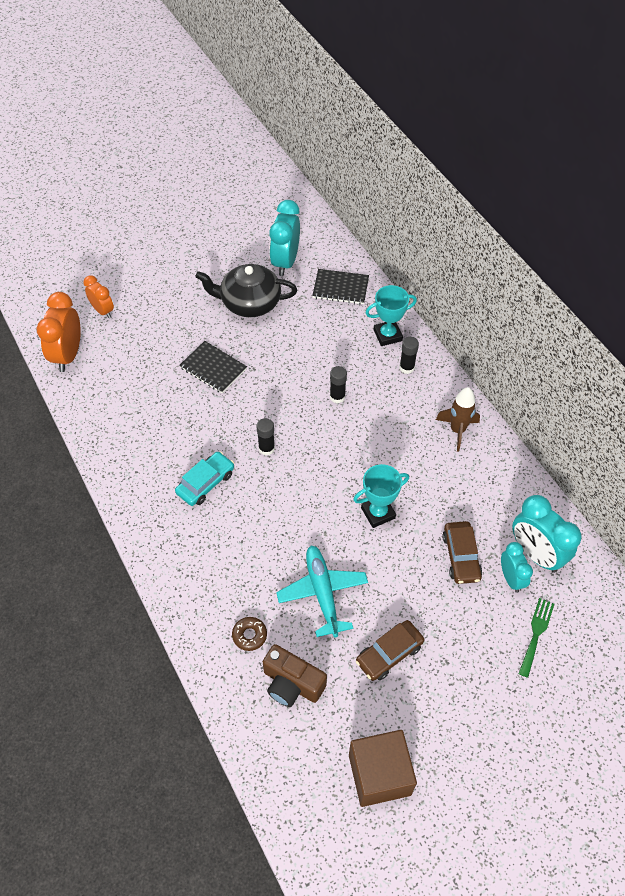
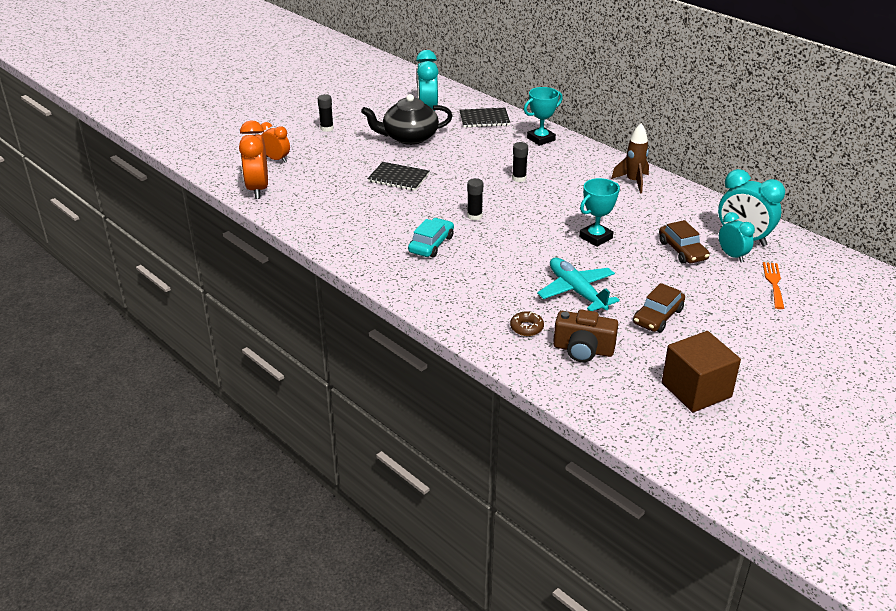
camera: 15 degrees left, 20 degrees down
black glue stick [399,337,419,374] -> black glue stick moved to [318,94,334,132]
green fork [518,598,554,678] -> orange fork [763,262,784,309]

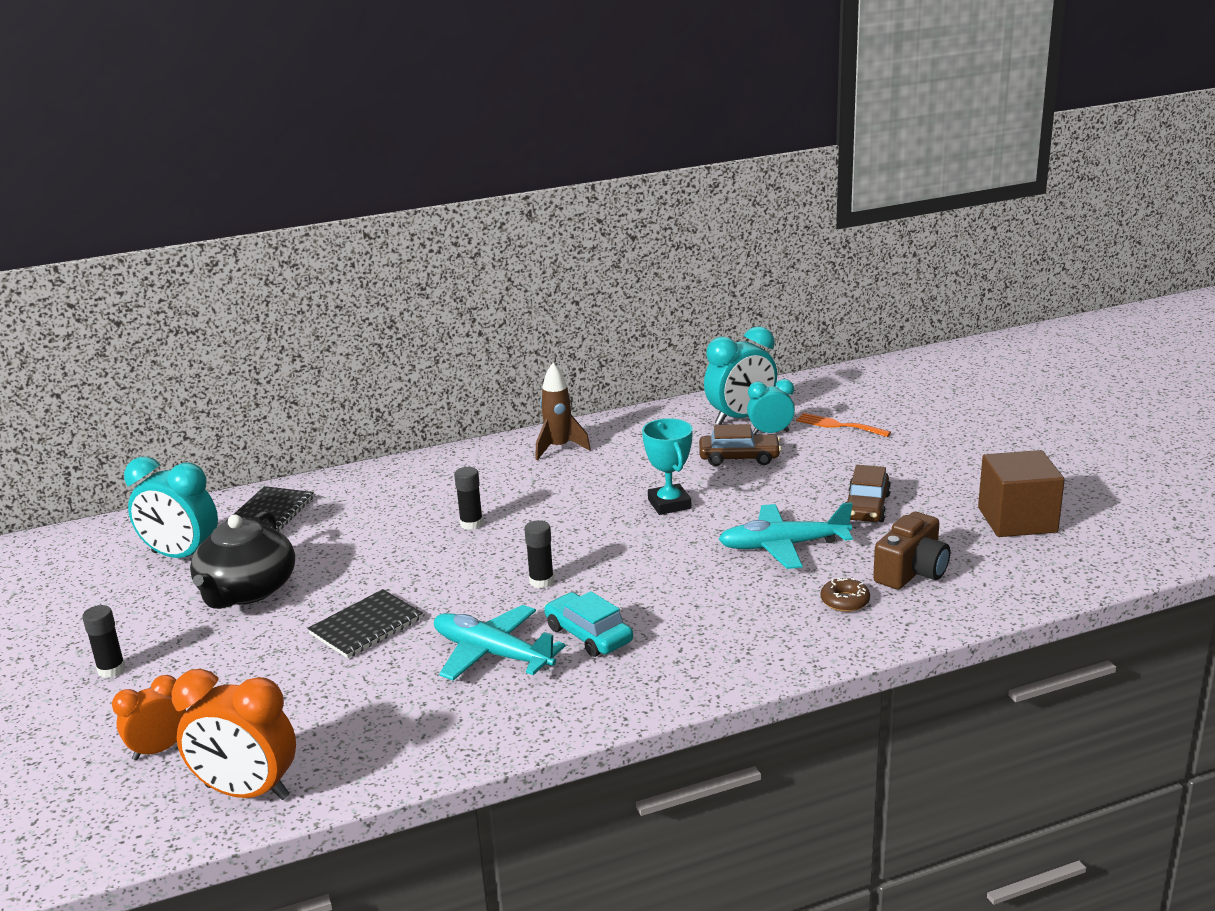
camera: 65 degrees left, 10 degrees down
turquoise trophy [524,87,563,146] -> none
brown car [633,283,685,332] -> brown car turned 45 degrees clockwise [845,465,891,522]
none -> turquoise plane [434,605,566,681]

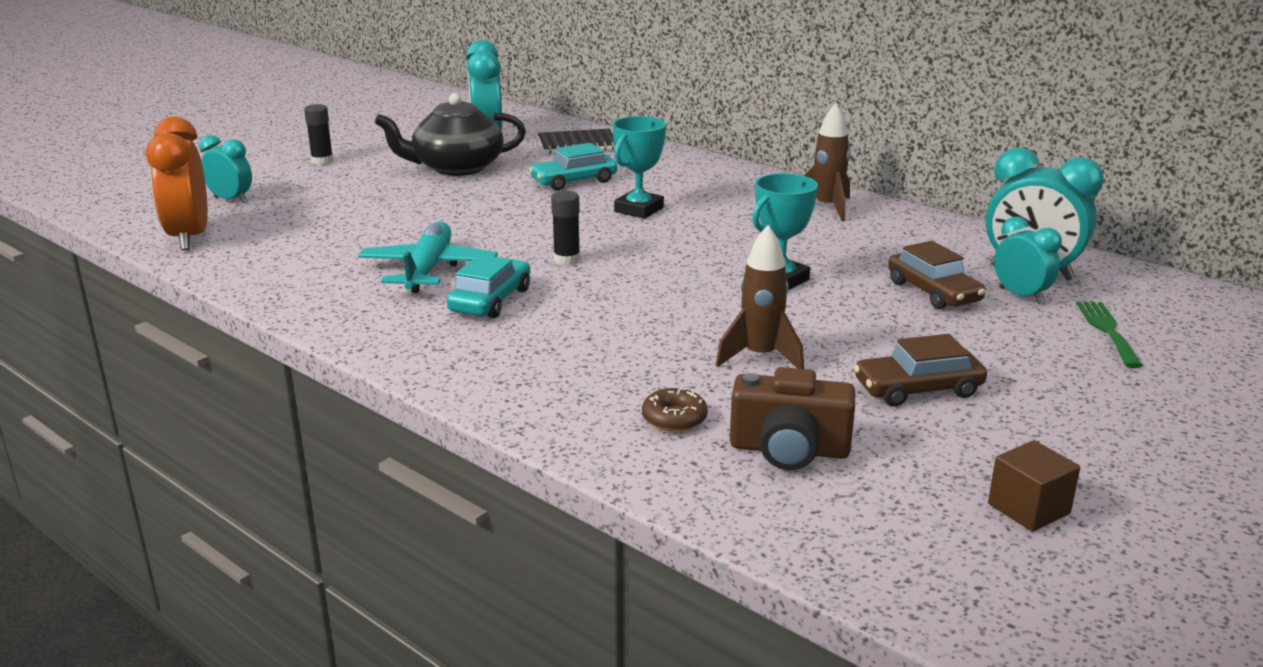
camera: 60 degrees right, 0 degrees up
orange clock [112,675,186,760] -> turquoise clock [199,135,252,203]
black notebook [307,589,423,658] -> none
black glue stick [454,467,483,530] -> turquoise trophy [613,116,666,219]
turquoise plane [718,502,853,569] -> brown rocket [716,225,804,369]
orange fork [796,413,891,437] -> green fork [1076,302,1143,368]
brown cube [978,450,1065,537] -> brown cube [988,440,1080,532], size x0.56
none -> turquoise car [529,143,617,191]

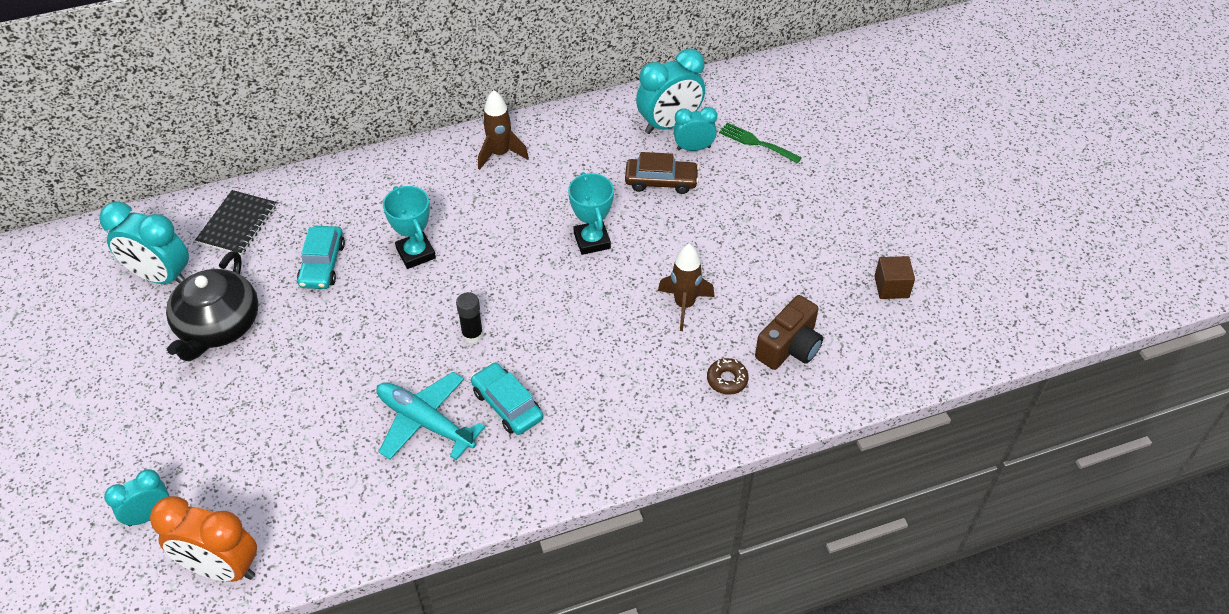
camera: 60 degrees left, 25 degrees up
black glue stick [304,104,333,165] -> none
brown car [854,334,987,406] -> none

